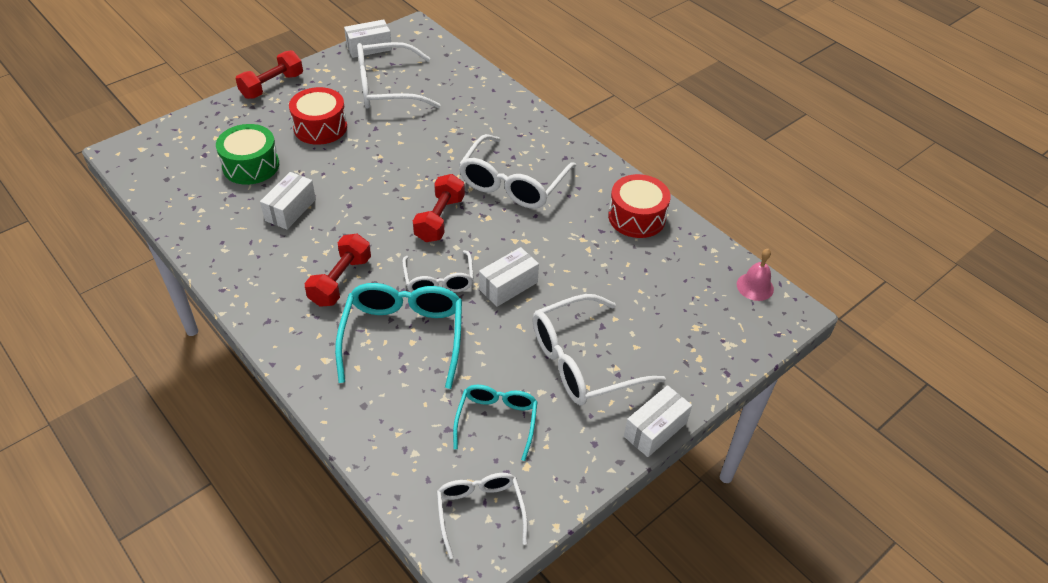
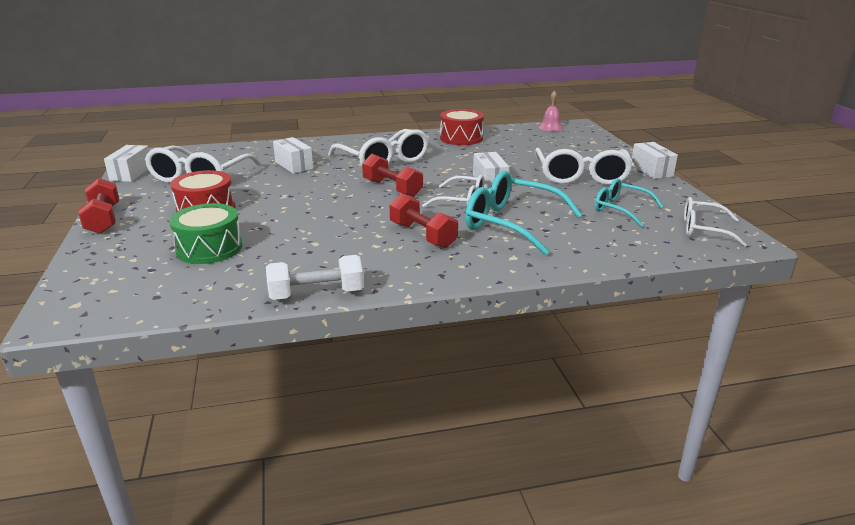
camera: 60 degrees left, 20 degrees down
white box [260,172,316,230] -> white box moved to [273,137,313,174]
none -> white dumbbell [266,255,363,300]

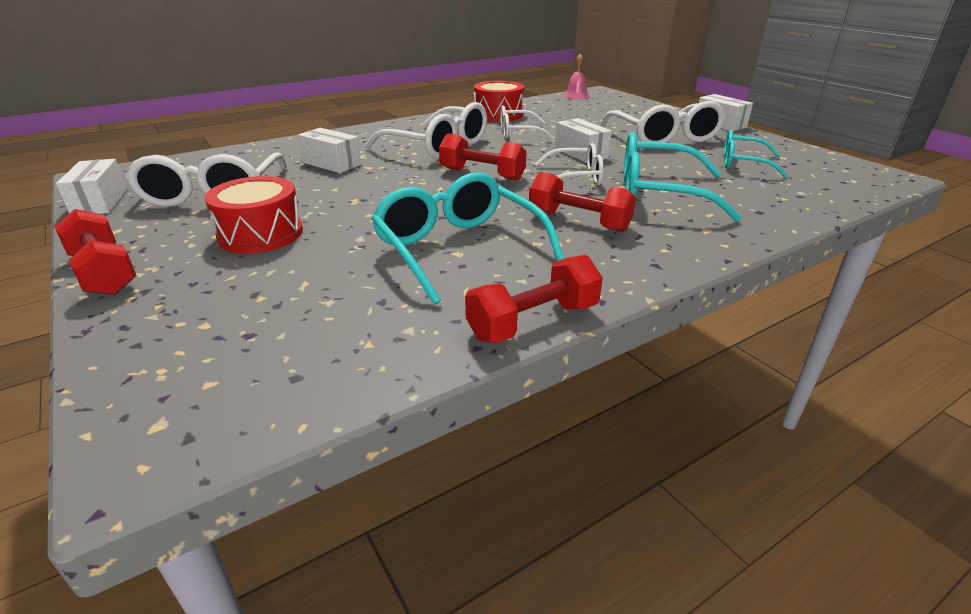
camera: 20 degrees left, 5 degrees up
green drum [169,203,242,264] -> none
white dumbbell [266,255,363,300] -> red dumbbell [465,255,603,343]
white glasses [684,197,747,247] -> white glasses moved to [500,105,555,140]
none -> turquoise glasses [371,172,564,305]

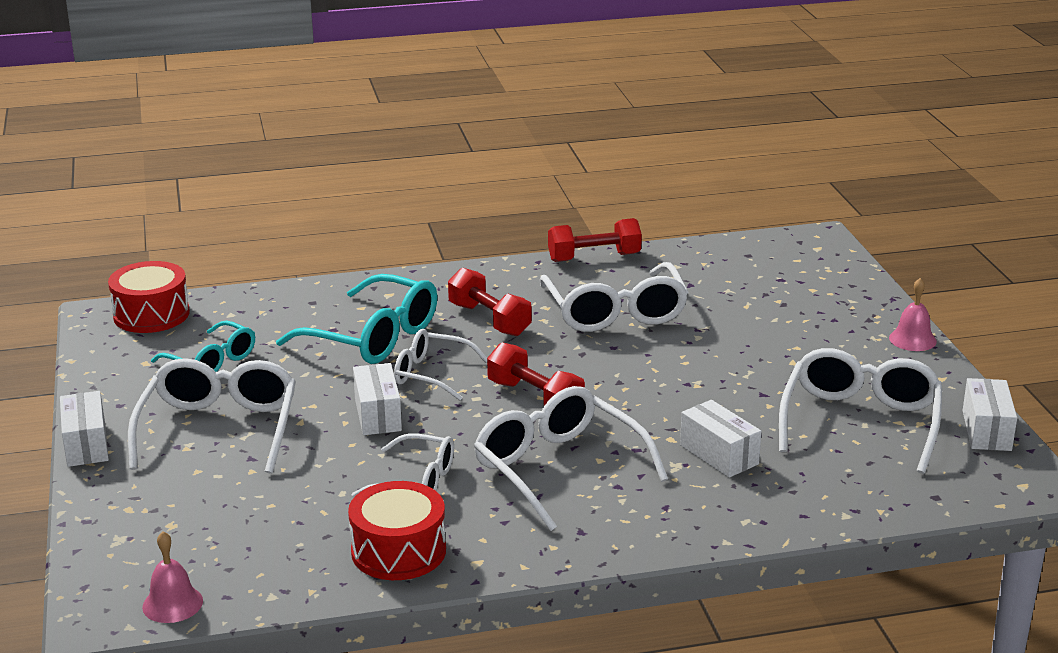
camera: 160 degrees left, 5 degrees down
red dumbbell [54,209,137,295] -> pink bell [889,278,937,351]
red drum [204,176,303,254] -> red drum moved to [108,261,190,333]
turquoise glasses [371,172,564,305] -> white glasses [540,262,688,332]

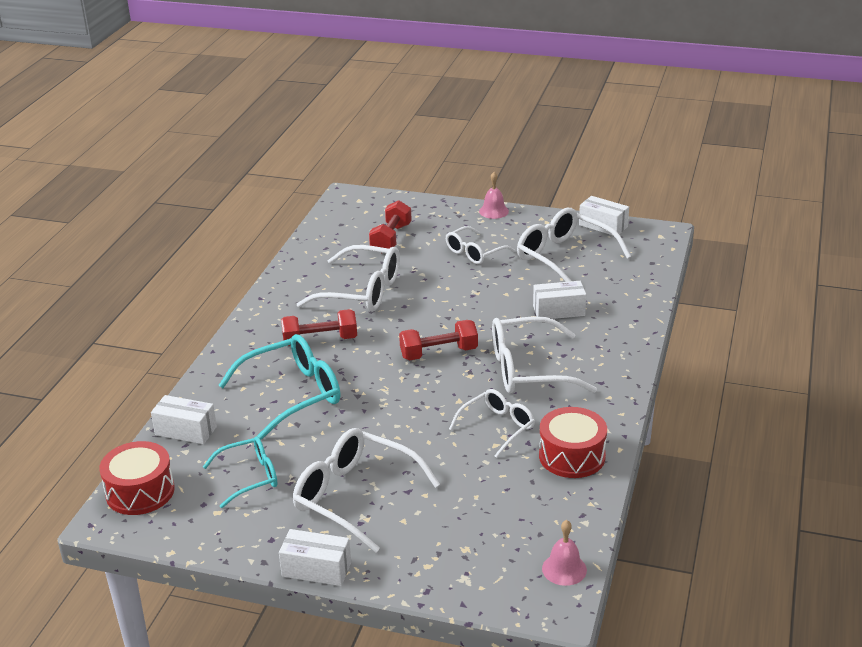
camera: 60 degrees left, 5 degrees up
white box [353,363,402,435] -> white box moved to [151,395,217,444]
white glasses [394,329,487,401] -> white glasses moved to [446,226,515,264]
red dumbbell [548,218,642,262] -> red dumbbell moved to [369,200,412,249]

